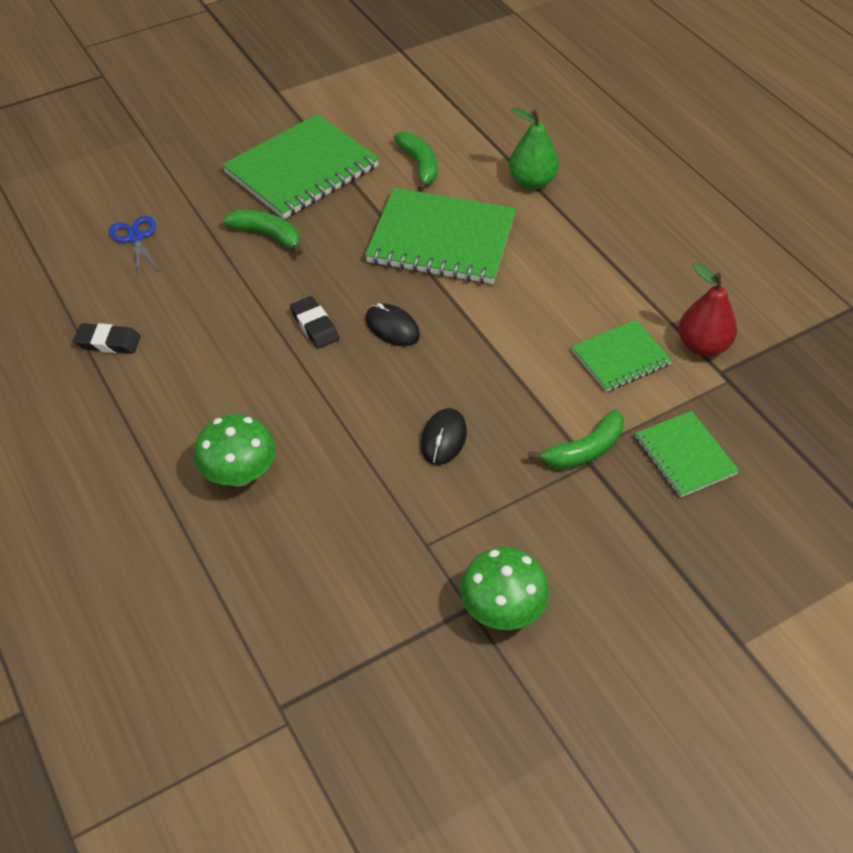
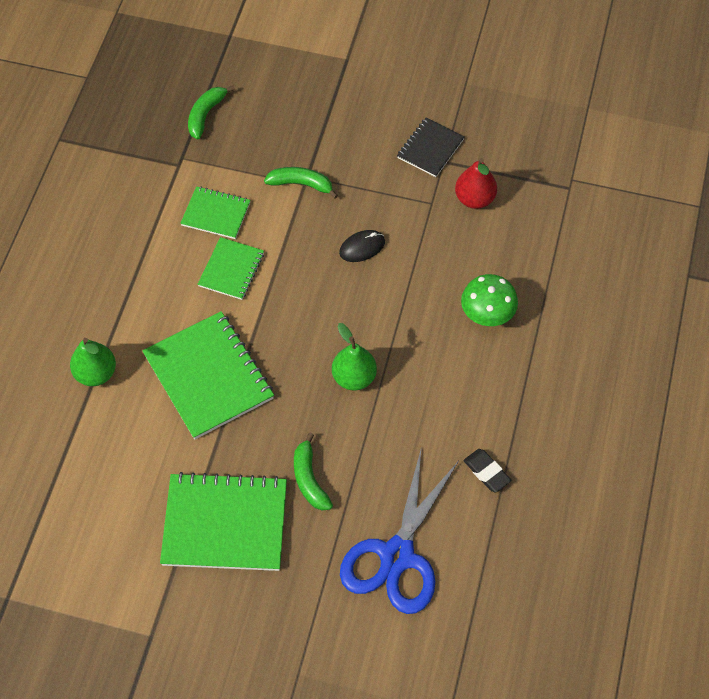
camera: 135 degrees left, 10 degrees up
blue scissors [109,216,160,275] -> blue scissors [340,450,459,614], size x2.21
black eraser [290,296,339,349] -> green pear [332,323,377,391]
black mouse [366,303,420,346] -> none
green banana [394,132,437,192] -> green banana moved to [188,85,235,139]
green mushroom [460,547,549,630] -> black notebook [397,118,465,177]
green notebook [635,411,739,498] -> green notebook moved to [198,237,264,300]
red pear [678,262,737,356] -> red pear moved to [455,158,497,209]

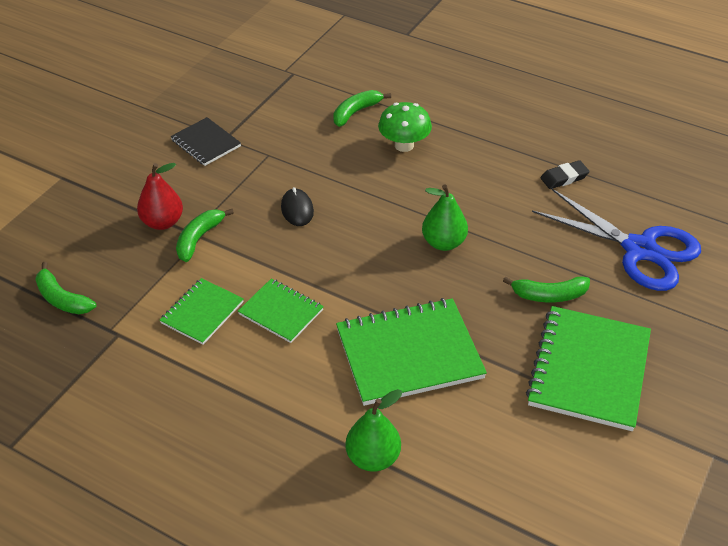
camera: 75 degrees left, 15 degrees down
red pear [455,158,497,209] -> red pear moved to [137,163,183,230]
none -> green banana [333,90,391,127]

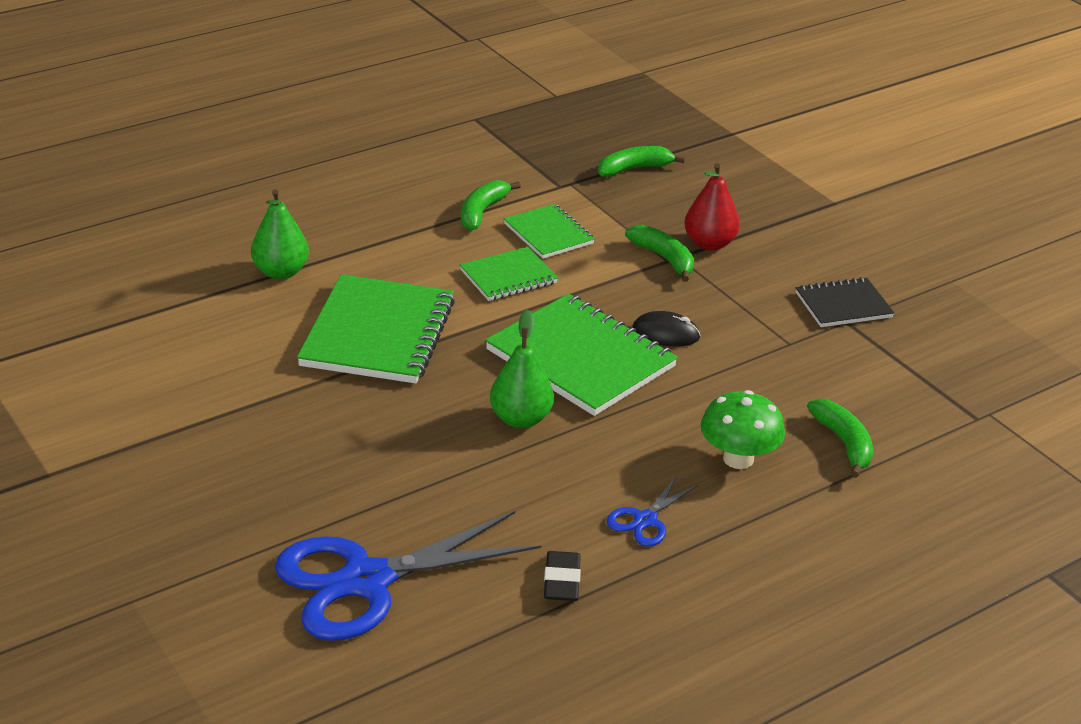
camera: 115 degrees right, 10 degrees down
green banana [503,276,590,302] -> green banana moved to [461,180,521,231]
green notebook [526,306,651,431] -> green notebook moved to [485,294,678,416]
none -> blue scissors [607,475,699,546]

